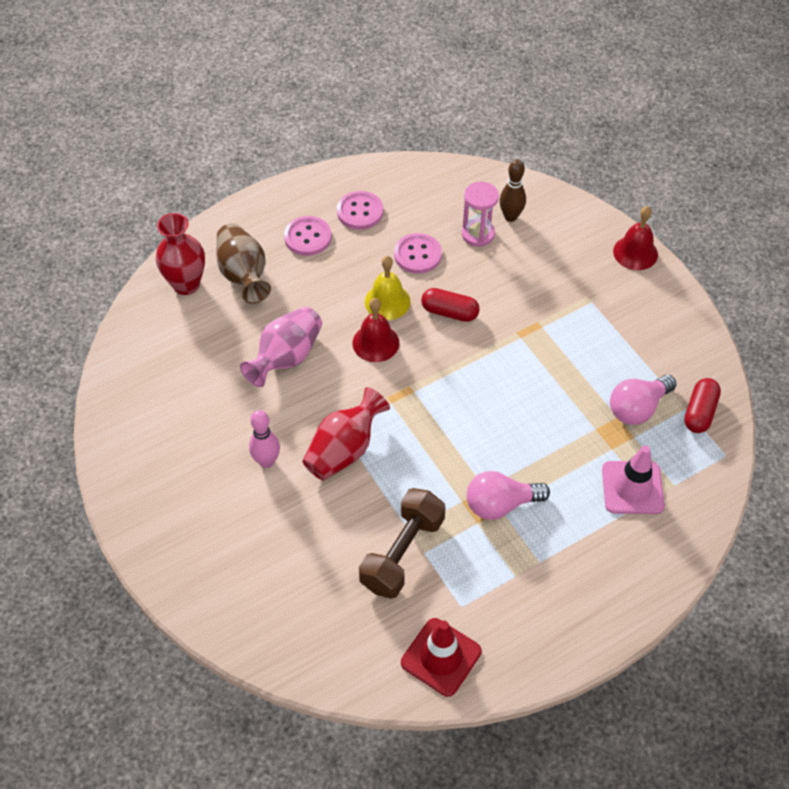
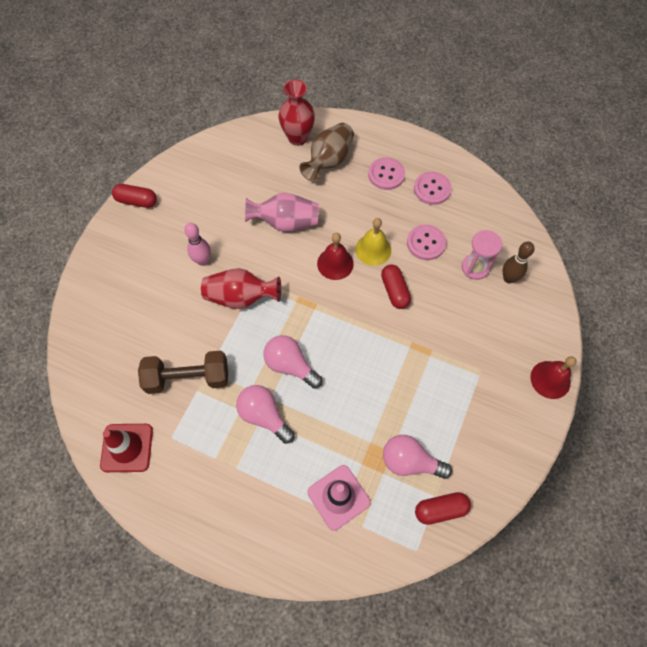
camera: 55 degrees right, 10 degrees up
none -> red capsule [112,184,157,208]
none -> pink light bulb [263,335,322,388]

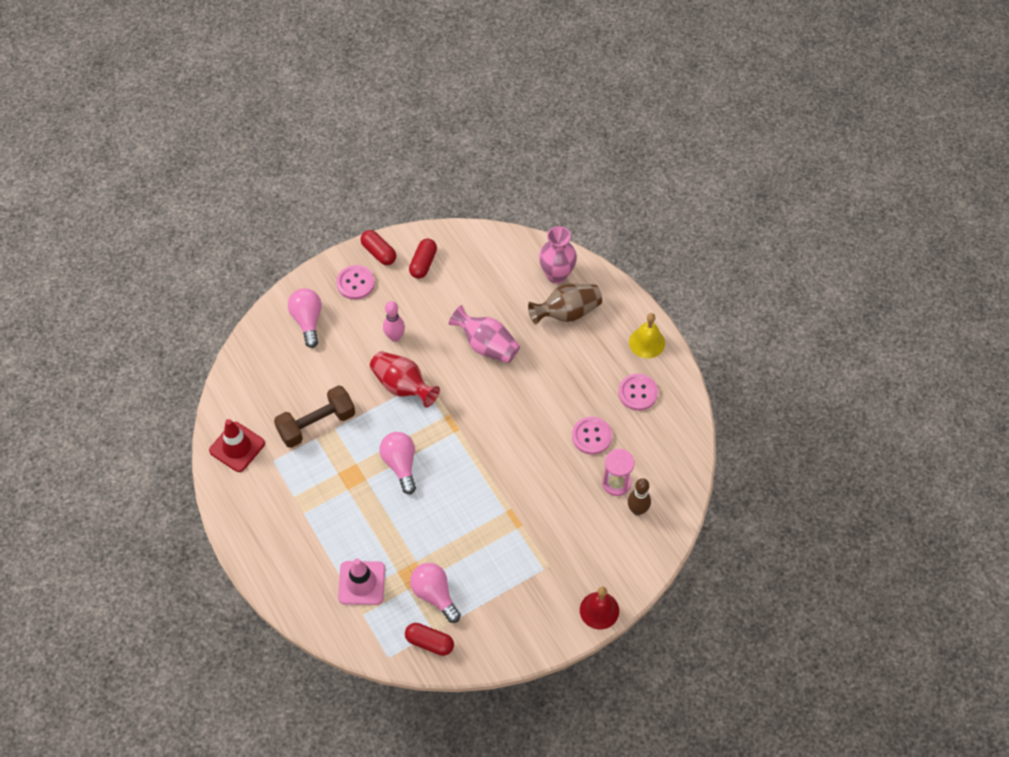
camera: 35 degrees right, 5 degrees down
brown dumbbell [138,350,228,394] -> brown dumbbell turned 60 degrees counterclockwise [274,385,355,448]
pink light bulb [236,385,295,444] -> pink light bulb moved to [288,288,322,348]
red vase [278,80,315,146] -> pink vase [539,226,577,284]
red bell [317,233,354,280] -> none
yellow bell [355,218,391,266] -> yellow bell moved to [629,313,665,358]
pink button [368,157,405,190] -> pink button moved to [336,265,375,300]
red capsule [381,264,411,309] -> red capsule moved to [409,239,437,279]

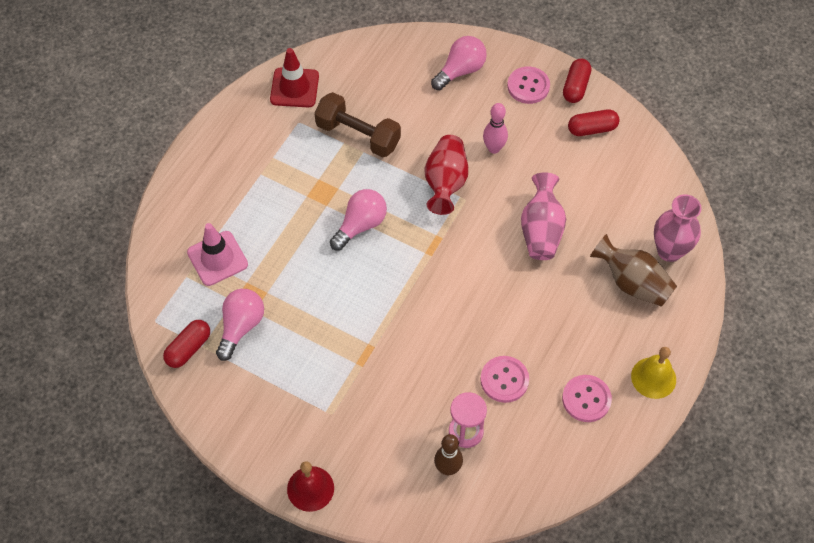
camera: 60 degrees right, 0 degrees up
red capsule [405,623,454,656] -> red capsule turned 45 degrees clockwise [163,320,210,368]

